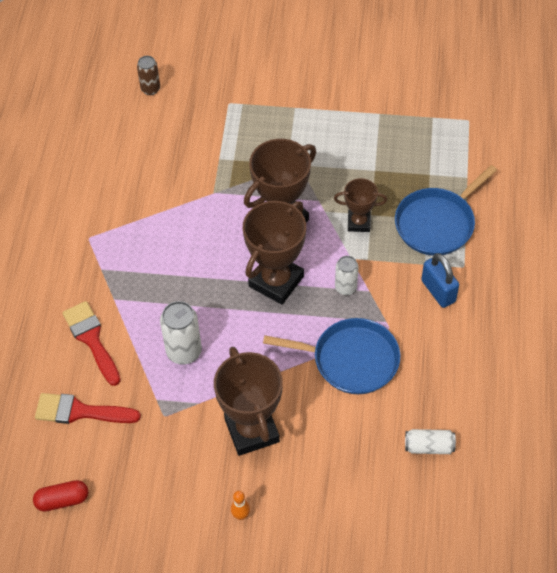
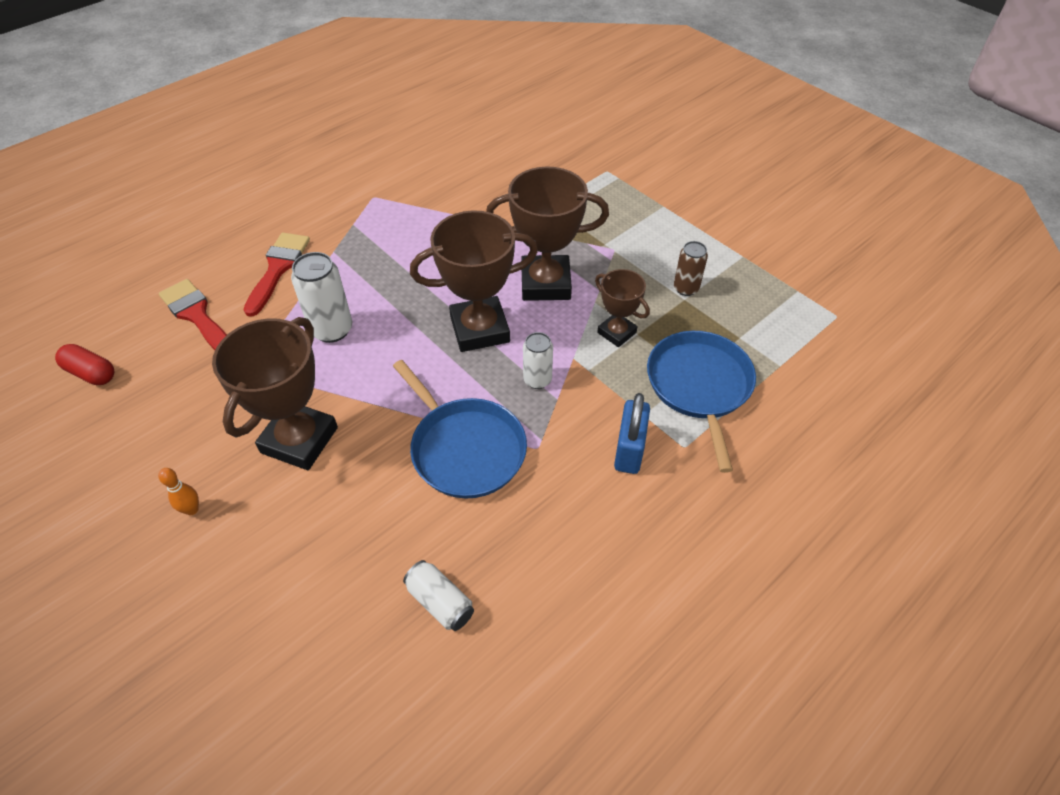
camera: 40 degrees right, 5 degrees down
brown can [137,56,160,95] -> brown can moved to [674,241,708,296]
blue pan [395,165,497,256] -> blue pan turned 90 degrees clockwise [647,331,756,473]

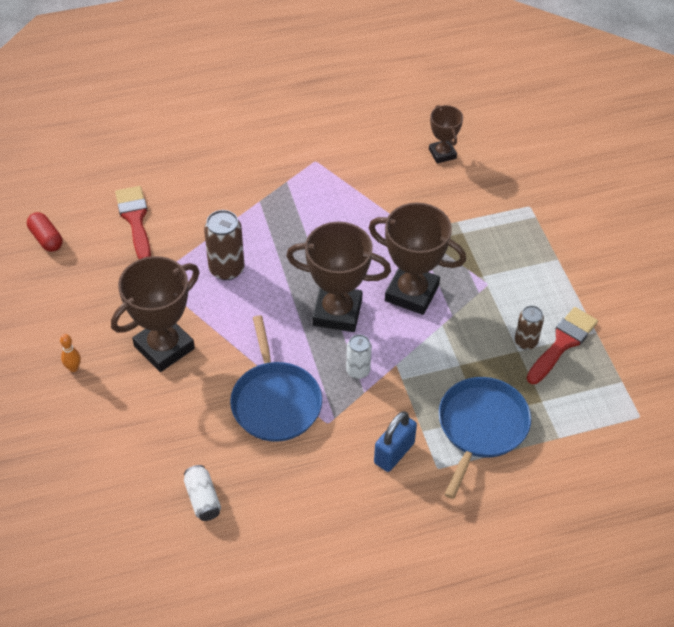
camera: 25 degrees right, 0 degrees up
red brush [244,233,310,317] -> red brush moved to [526,307,598,384]
white can [291,252,352,343] -> brown can [204,210,244,280]
brown trophy [595,269,650,347] -> brown trophy moved to [429,105,463,164]

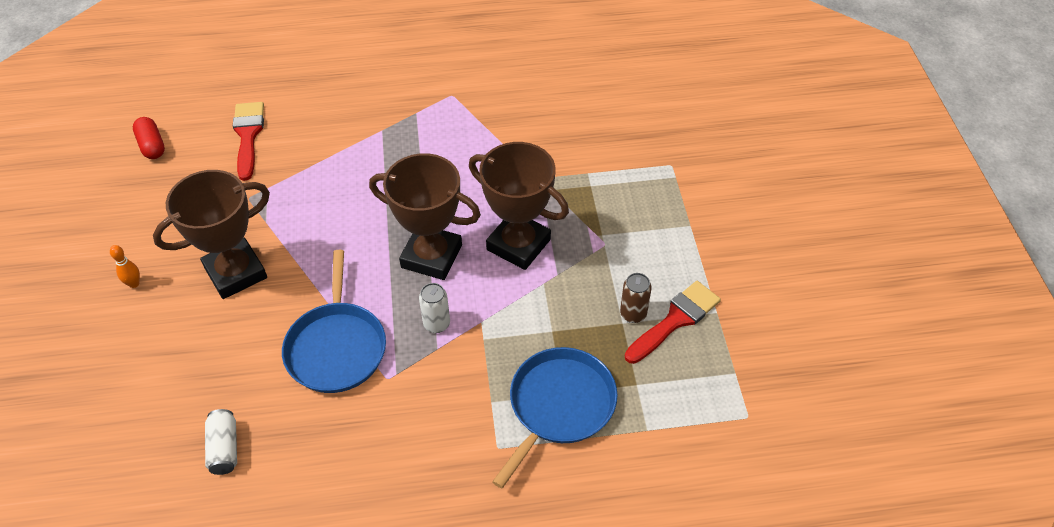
camera: 10 degrees right, 0 degrees up
brown can [204,210,244,280] -> none
blue padlock [374,411,417,472] -> none
brown trophy [429,105,463,164] -> none

